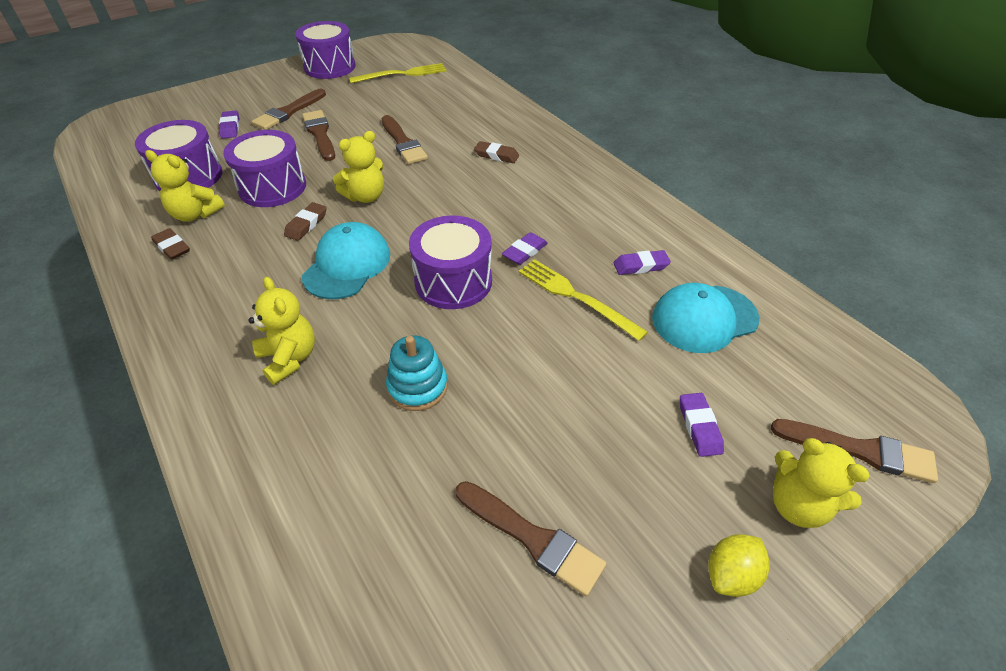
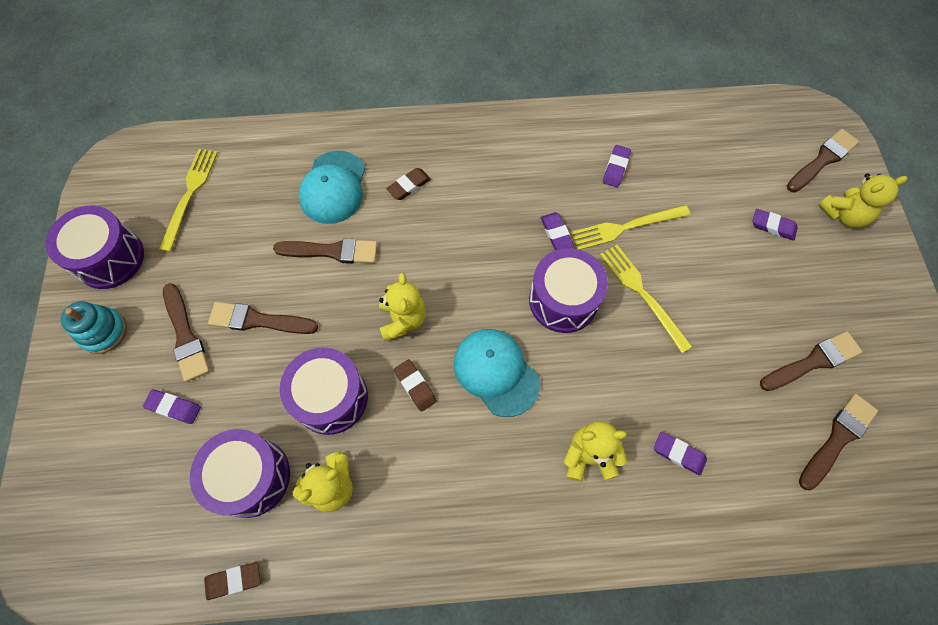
camera: 60 degrees left, 20 degrees up
brown eraser [151,228,190,260] -> brown eraser moved to [204,562,261,600]
turquoise stacking toy [386,335,448,411] -> turquoise stacking toy moved to [61,301,127,354]
turquoise cap [652,283,759,353] -> turquoise cap moved to [299,151,365,224]
yellow lemon [708,534,770,597] -> none
none -> yellow fork [600,245,693,353]
none -> purple eraser [654,432,707,476]
none -> brown brush [799,394,878,490]

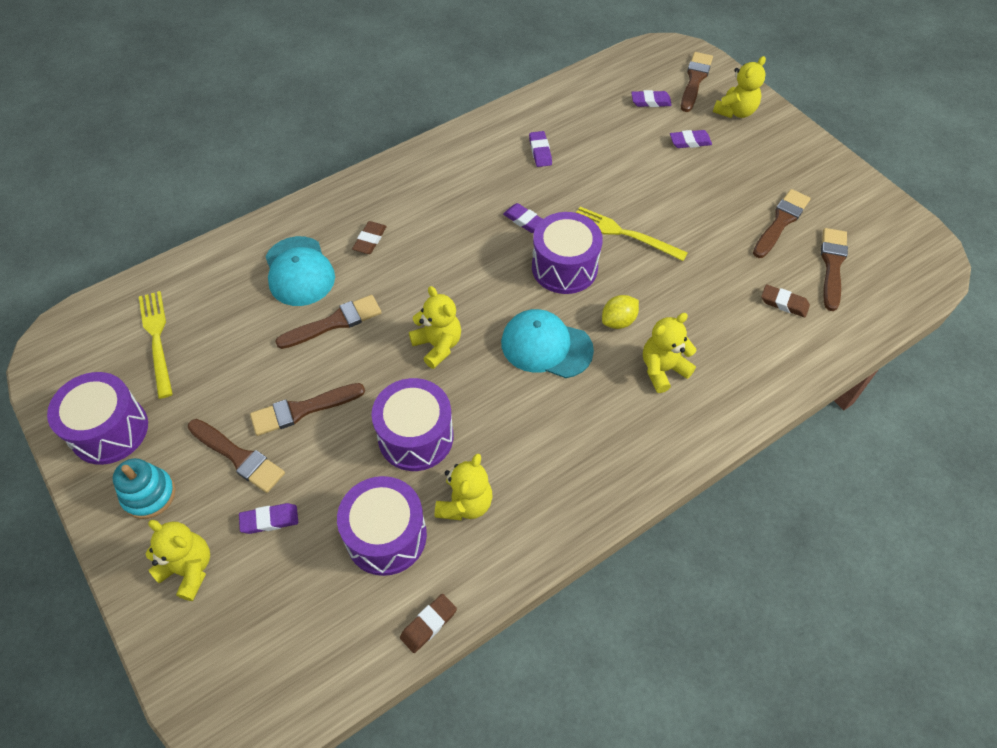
camera: 30 degrees left, 10 degrees down
brown eraser [394,359,437,412] -> brown eraser moved to [761,285,810,318]
yellow fork [571,205,690,250] -> none
purple eraser [654,432,707,476] -> purple eraser moved to [631,90,672,107]
none -> yellow teddy bear [145,520,210,601]
none -> yellow lemon [602,295,639,329]

